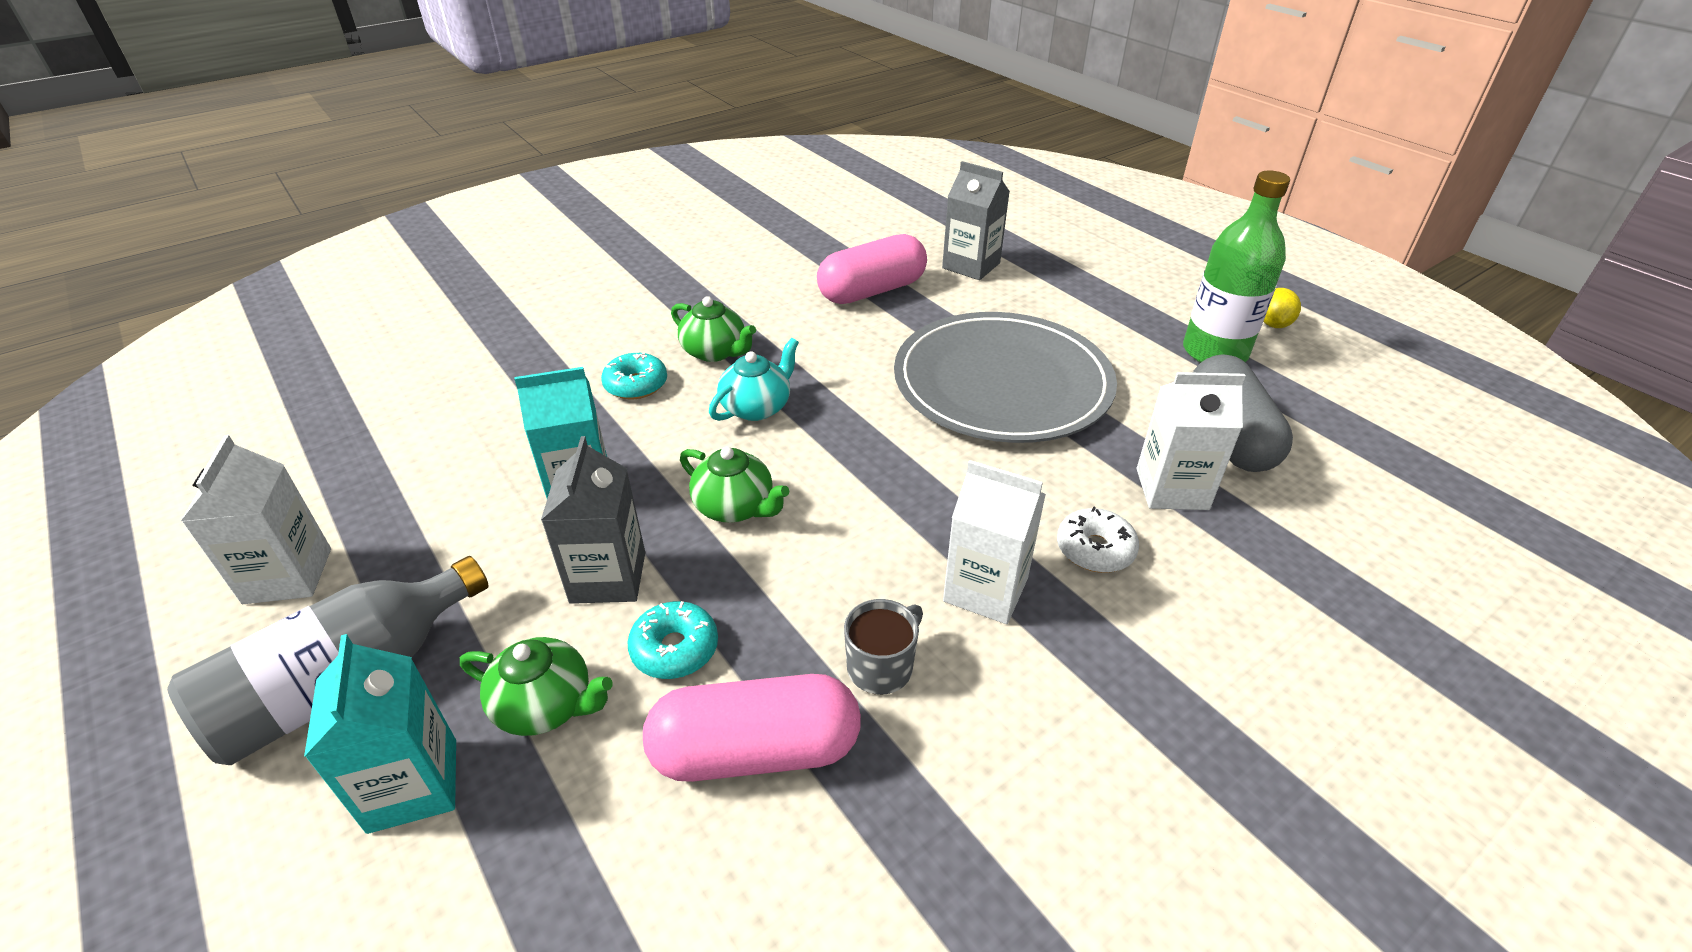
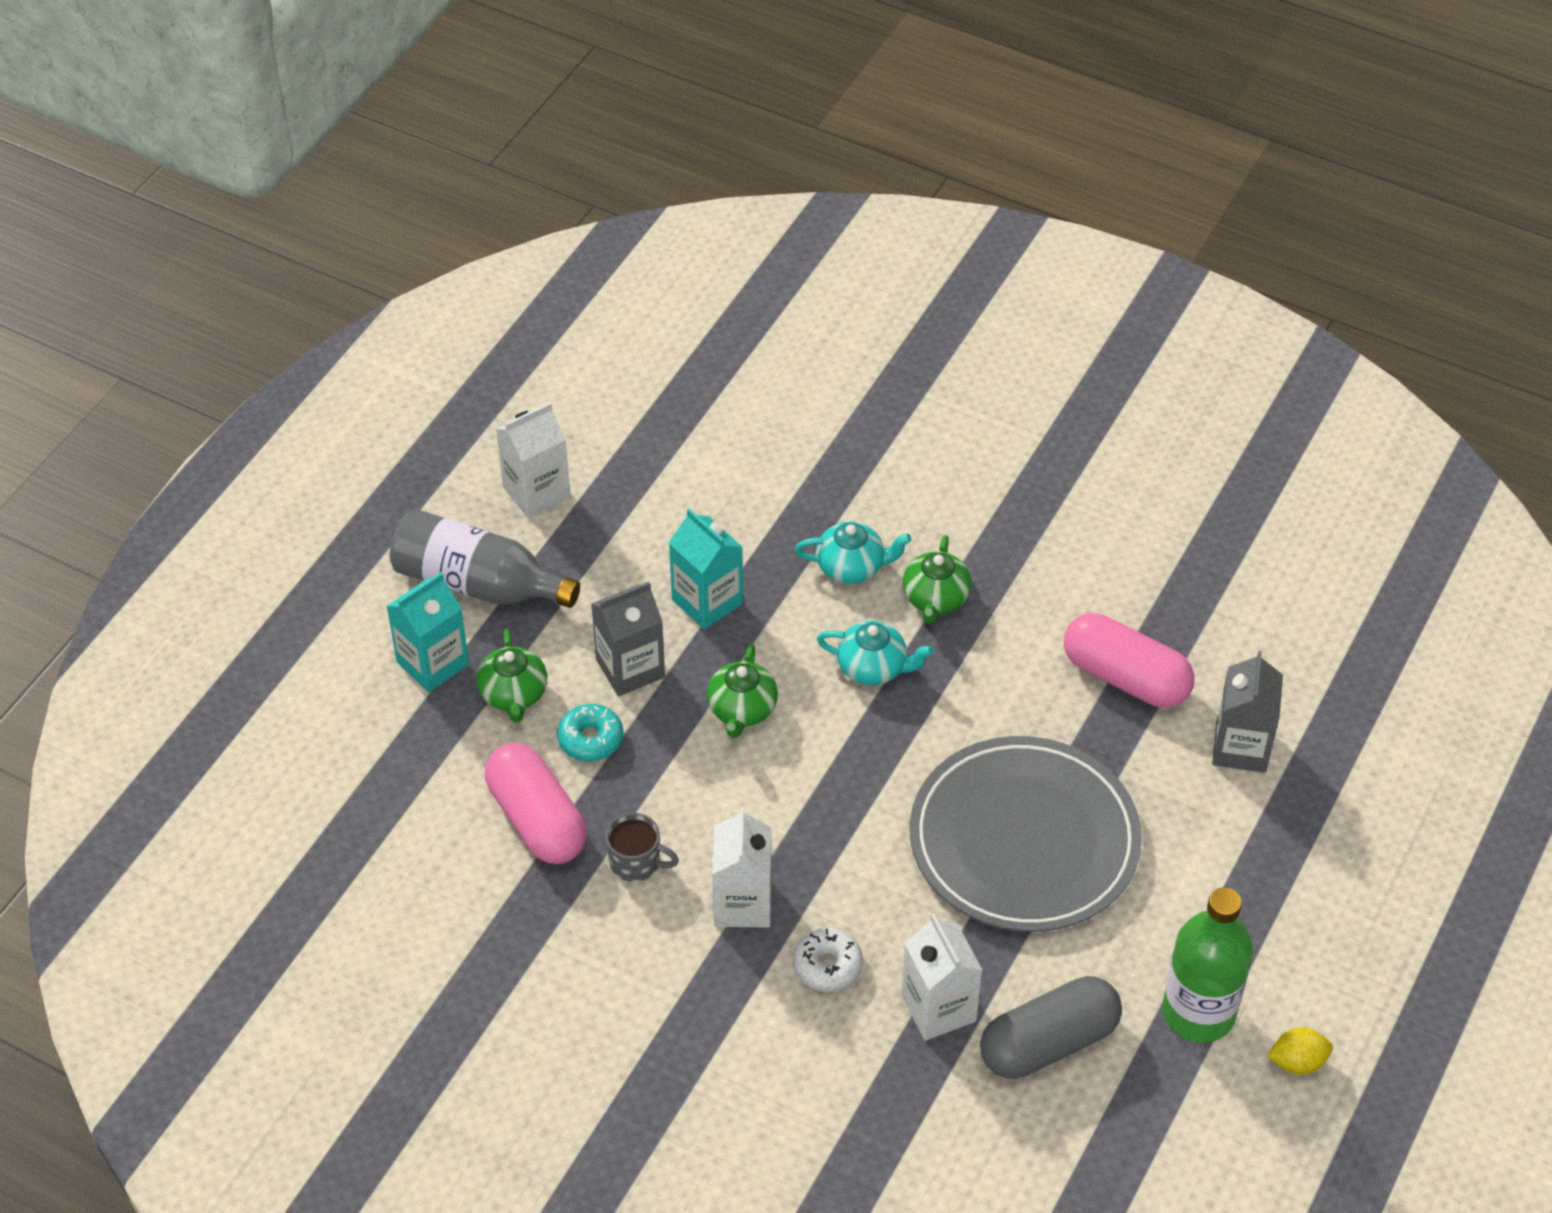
camera: 65 degrees right, 10 degrees up
turquoise donut [601,353,667,399] -> turquoise teapot [795,522,911,584]

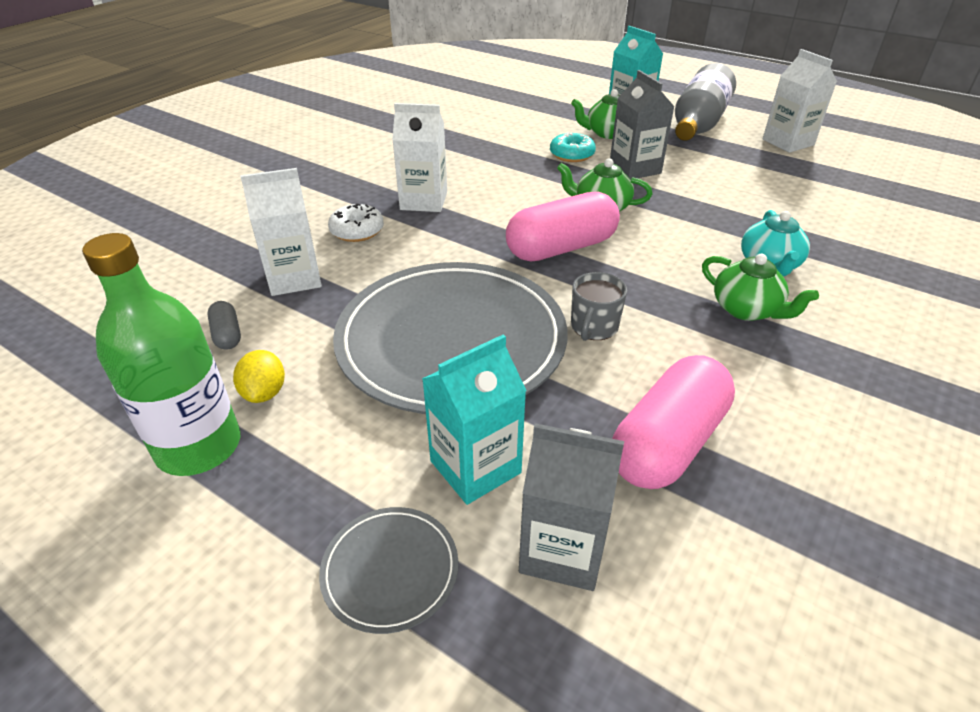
camera: 95 degrees right, 10 degrees down
pink capsule [485,743,587,864] -> pink capsule moved to [506,192,620,262]
grey mug [605,813,679,882] -> grey mug moved to [571,272,627,341]
turquoise carton [669,508,743,630] -> turquoise carton moved to [422,334,527,505]
turquoise teapot [817,621,934,685] -> none
green teapot [903,535,972,624] -> green teapot turned 150 degrees counterclockwise [702,254,819,321]
grey capsule [980,976,1122,1079] -> grey capsule [207,301,241,350], size x0.44
yellow lemon [1268,1027,1333,1075] -> yellow lemon moved to [233,350,285,403]
none -> grey plate [319,507,458,634]

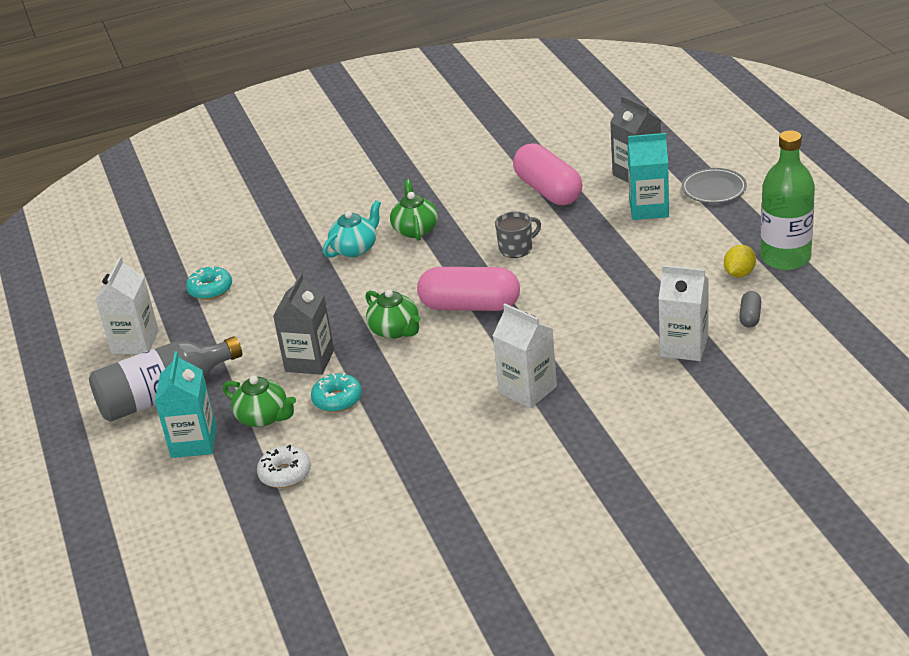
camera: 140 degrees left, 5 degrees down
white donut [328,203,384,242] -> white donut moved to [257,445,311,488]
grey plate [333,262,568,414] -> none
pink capsule [612,355,735,489] -> pink capsule turned 75 degrees clockwise [513,143,583,205]
none -> turquoise donut [186,265,232,300]

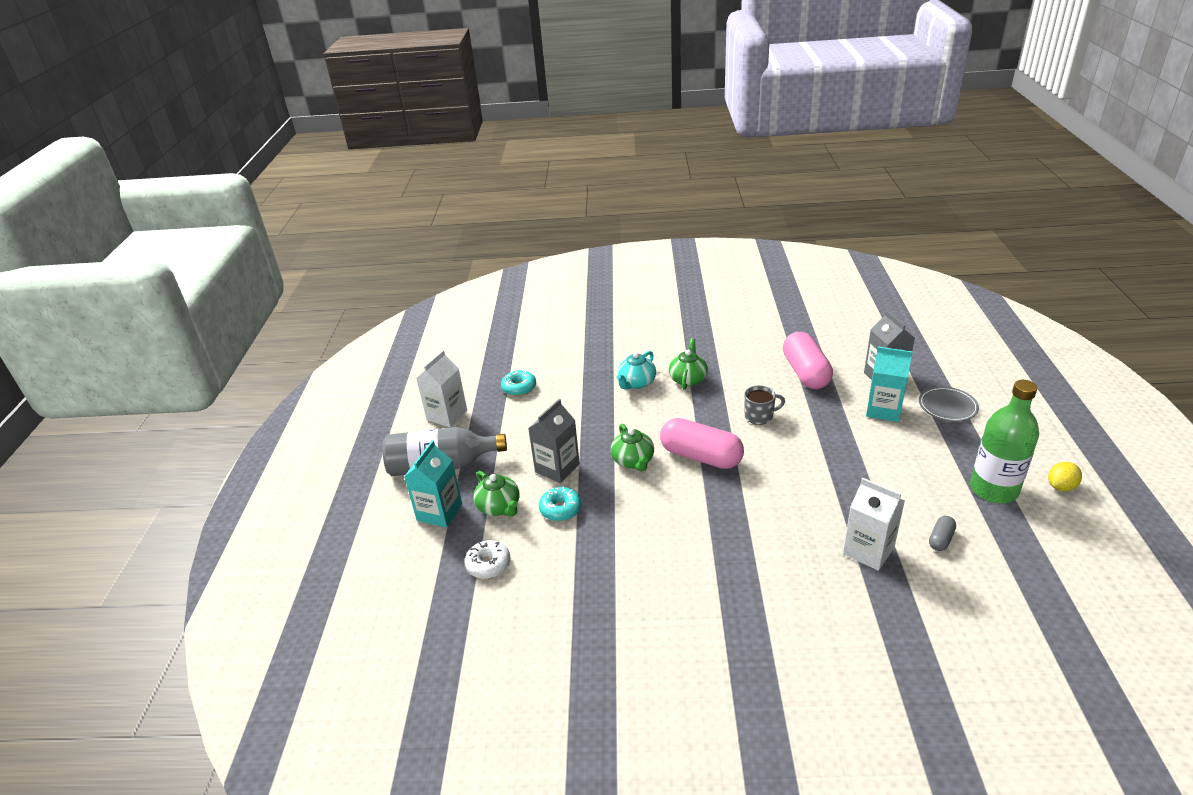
camera: 20 degrees right, 0 degrees up
turquoise teapot [323,200,381,258] -> turquoise teapot turned 150 degrees clockwise [617,351,656,389]
white carton [493,304,557,408] -> none
yellow lemon [724,245,756,277] -> yellow lemon moved to [1048,462,1082,491]

